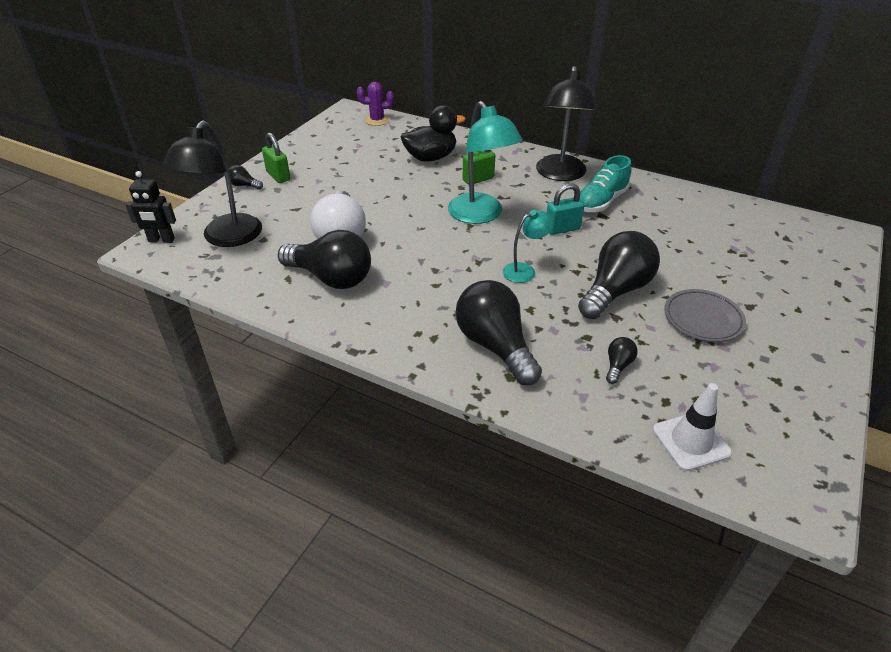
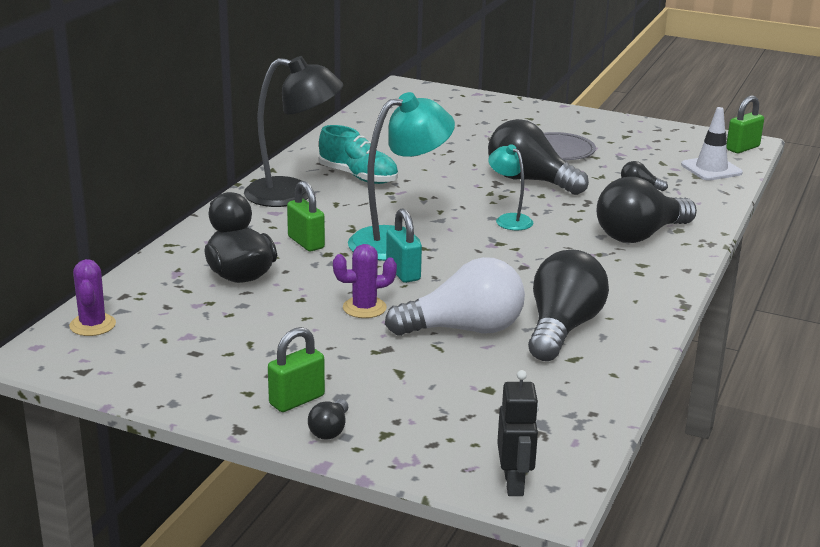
camera: 95 degrees left, 15 degrees down
black lamp [162,120,262,247] -> none
turquoise padlock [547,183,584,235] -> turquoise padlock moved to [386,208,422,283]
none -> purple cactus [333,244,397,318]
none -> green padlock [726,96,764,153]

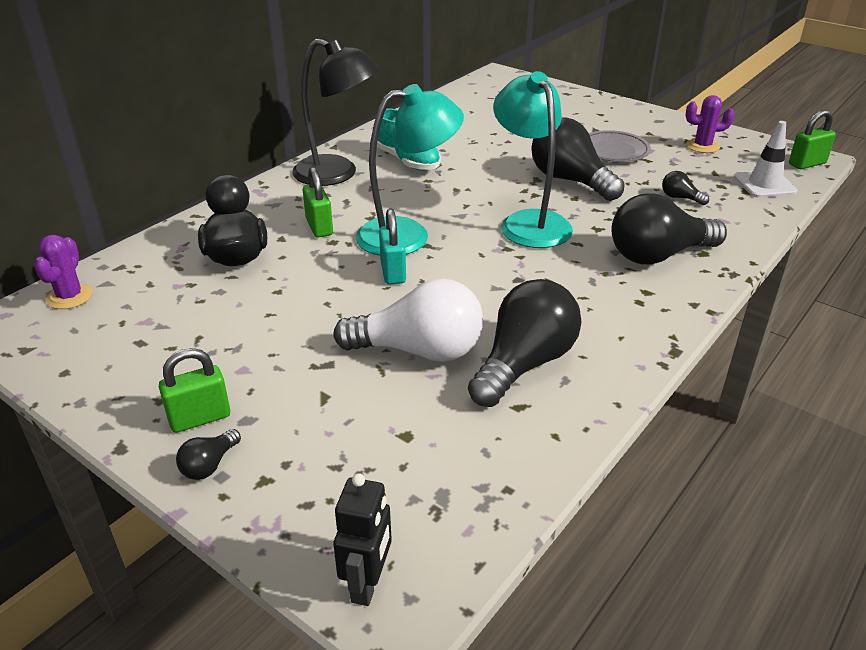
camera: 15 degrees right, 10 degrees up
purple cactus [333,244,397,318] -> purple cactus moved to [686,95,735,153]
turquoise lamp [488,144,533,231] -> turquoise lamp [493,71,573,248], size x1.89

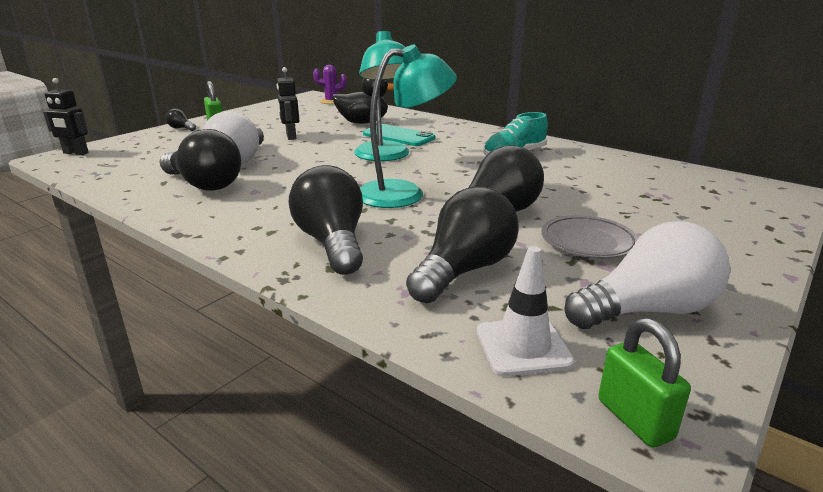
camera: 90 degrees right, 10 degrees down
black lamp [292,38,380,186] -> none
green padlock [303,167,333,238] -> turquoise phone [363,124,435,146]
turquoise padlock [379,208,406,285] -> none
black light bulb [662,171,709,205] -> black light bulb [406,186,519,303], size x2.31
purple cactus [686,95,735,153] -> white light bulb [564,221,730,329]
none -> black robot [277,67,299,140]

